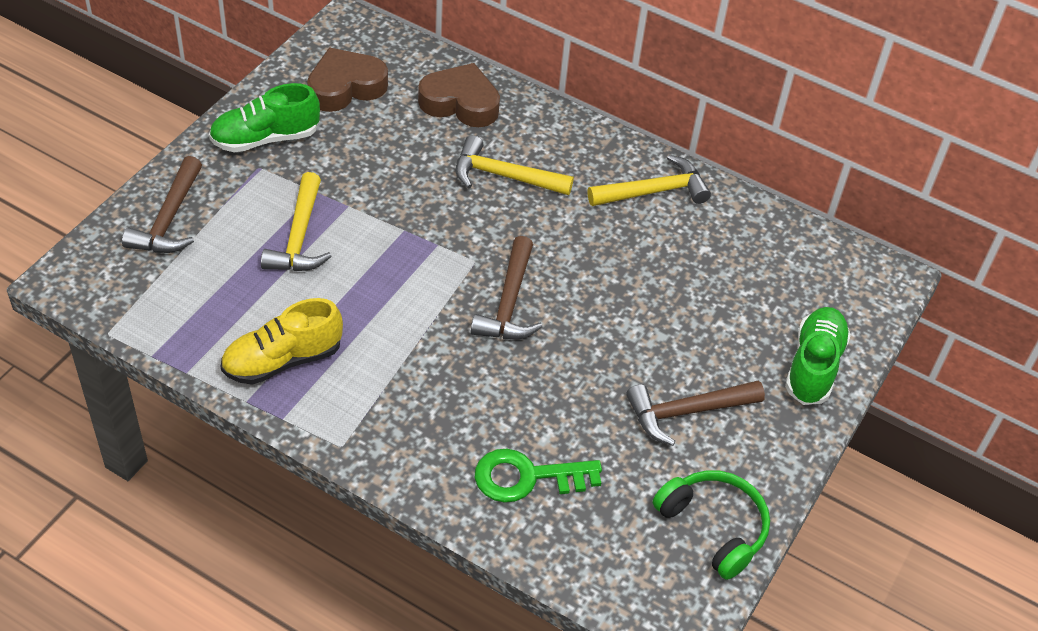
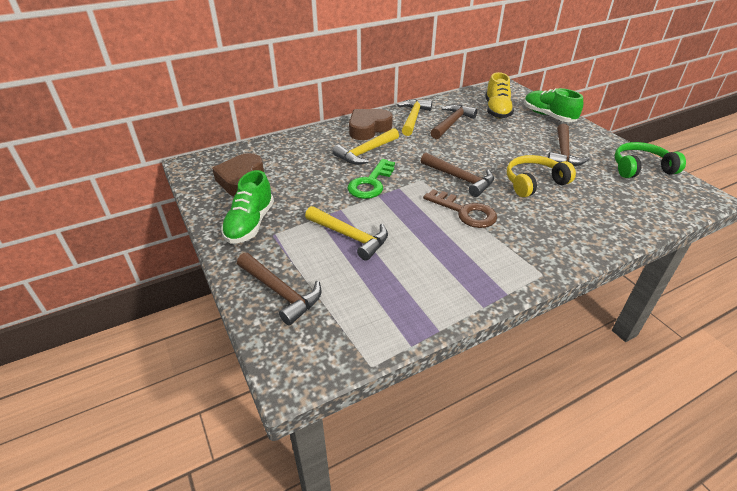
camera: 55 degrees left, 10 degrees down
yellow shoe [221,298,343,385] -> yellow shoe moved to [485,72,514,119]
brown heart [418,63,500,127] -> brown heart moved to [349,109,393,140]
green key [475,449,602,503] -> green key moved to [347,159,395,199]
none -> brown key [423,189,497,228]
none -> brown hammer [430,104,477,139]
none -> yellow headphones [507,155,576,197]

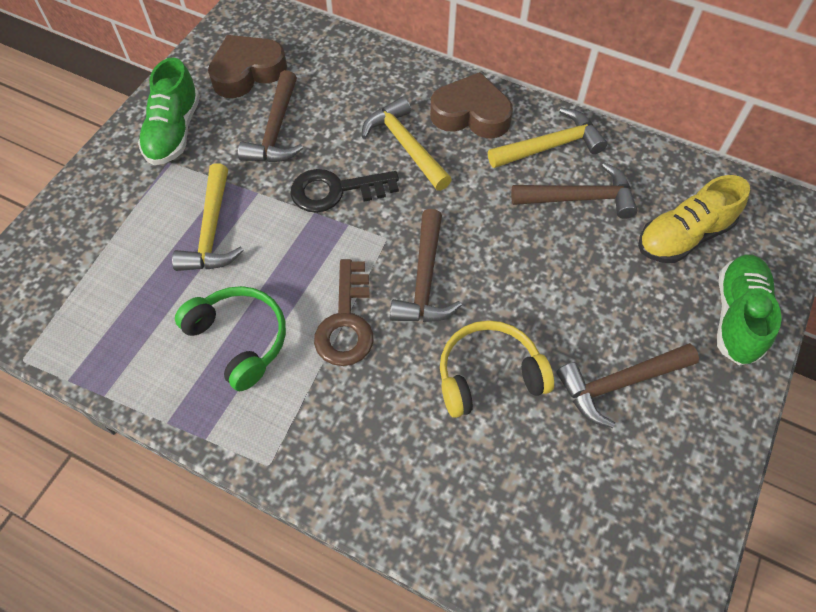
camera: 55 degrees right, 20 degrees up
green shoe [221,170,274,244] -> green shoe turned 60 degrees counterclockwise [138,58,200,165]
brown hammer [237,253,322,325] -> brown hammer moved to [238,70,303,162]
yellow hammer [333,128,399,164] -> yellow hammer turned 45 degrees clockwise [362,97,452,191]
green key [347,159,395,199] -> black key [291,169,399,213]
yellow headphones [507,155,576,197] -> yellow headphones turned 45 degrees counterclockwise [440,320,554,418]
green headphones [615,142,686,178] -> green headphones moved to [175,286,286,391]

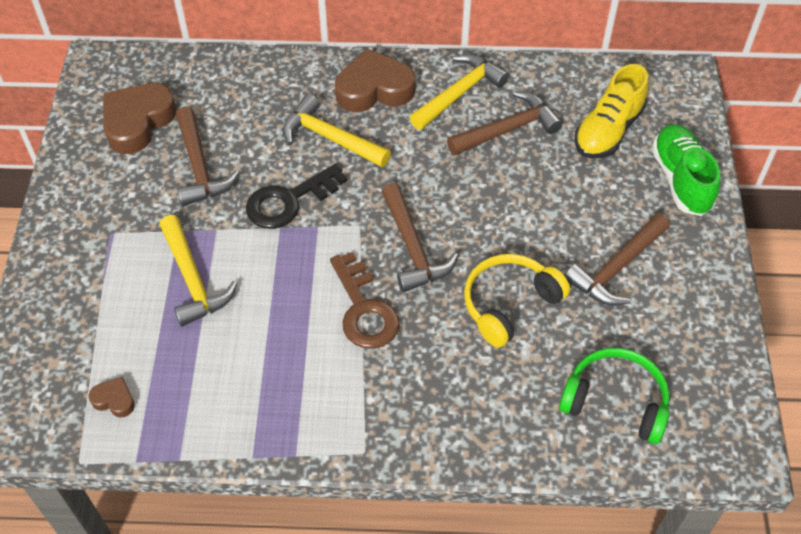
camera: 25 degrees left, 5 degrees down
green shoe [138,58,200,165] -> none
green headphones [175,286,286,391] -> green headphones moved to [559,348,670,444]
none -> brown heart [88,377,135,418]

